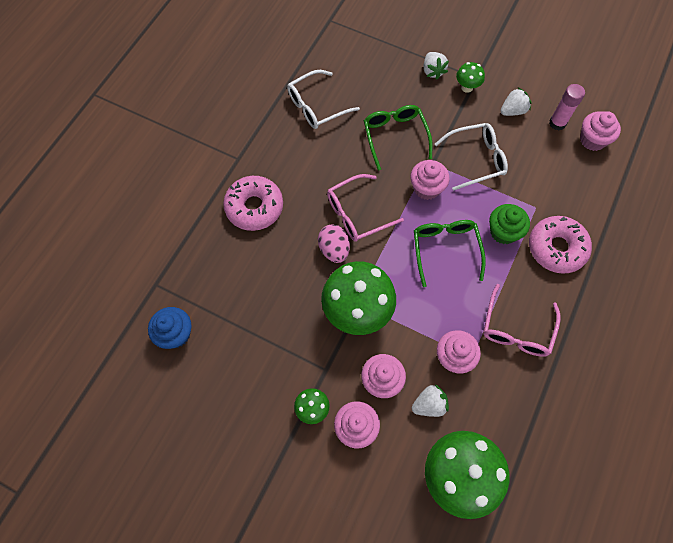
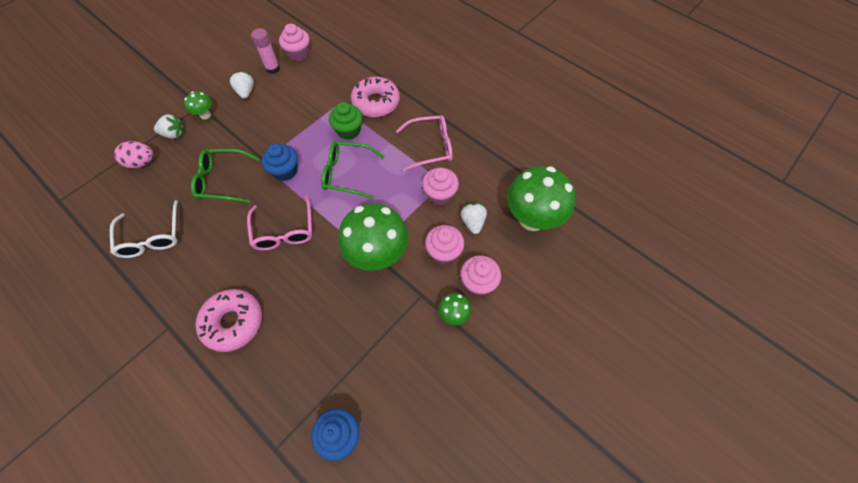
camera: 75 degrees left, 5 degrees down
pink egg [318,224,350,263] -> pink egg moved to [114,141,154,168]
pink cupcake [410,160,450,200] -> blue cupcake [262,144,298,181]
white glasses [435,123,508,191] -> none
pink glasses [483,284,561,357] -> pink glasses turned 45 degrees counterclockwise [396,115,453,171]

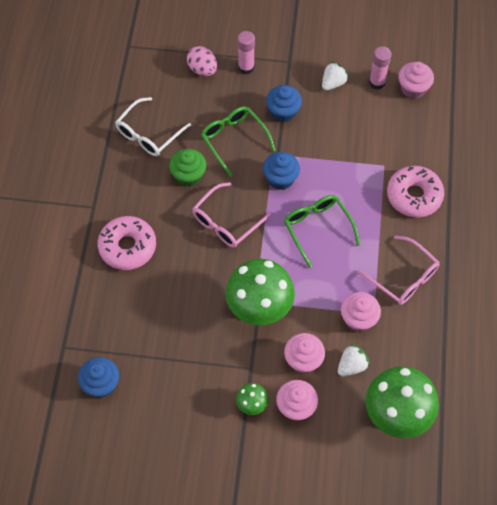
camera: 55 degrees right, 0 degrees up
white strawberry [154,114,184,139] -> pink glue stick [238,31,255,74]
green mushroom [184,91,212,120] -> none
green cupcake [329,102,363,140] -> green cupcake moved to [169,149,206,187]
none -> blue cupcake [266,85,302,123]

